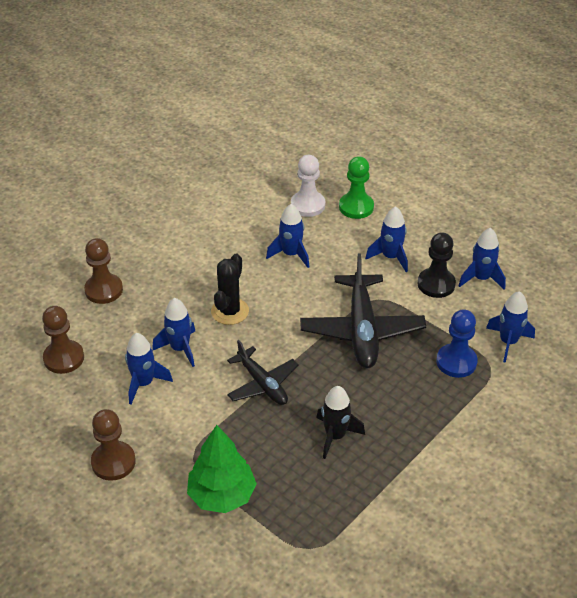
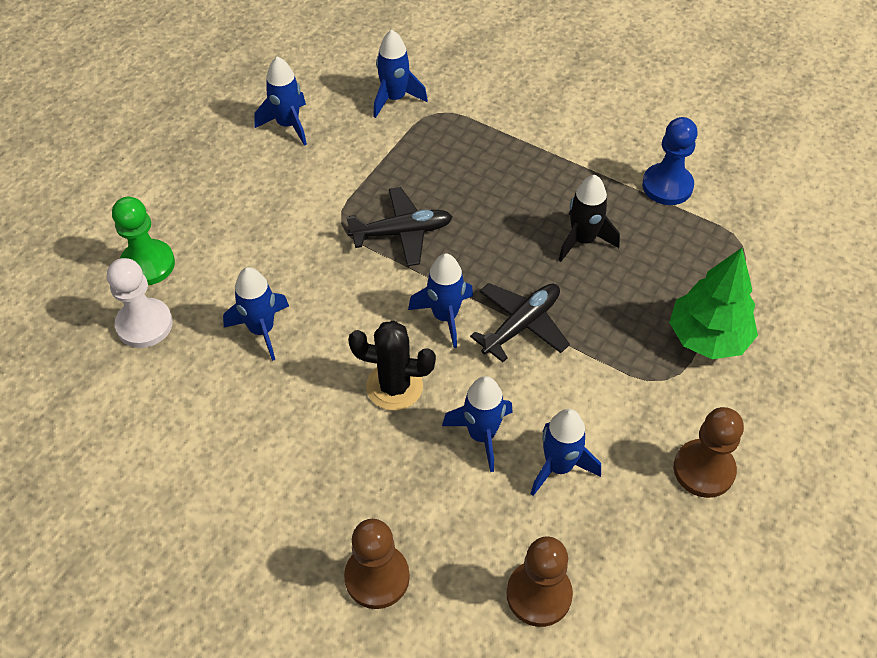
camera: 100 degrees left, 10 degrees up
black plane [300,254,426,369] -> black plane [346,187,452,266], size x0.61
blue rocket [365,206,408,272] -> blue rocket moved to [408,253,473,348]
black pawn [418,232,456,298] -> none
blue pawn [436,309,478,378] -> blue pawn moved to [642,117,698,205]

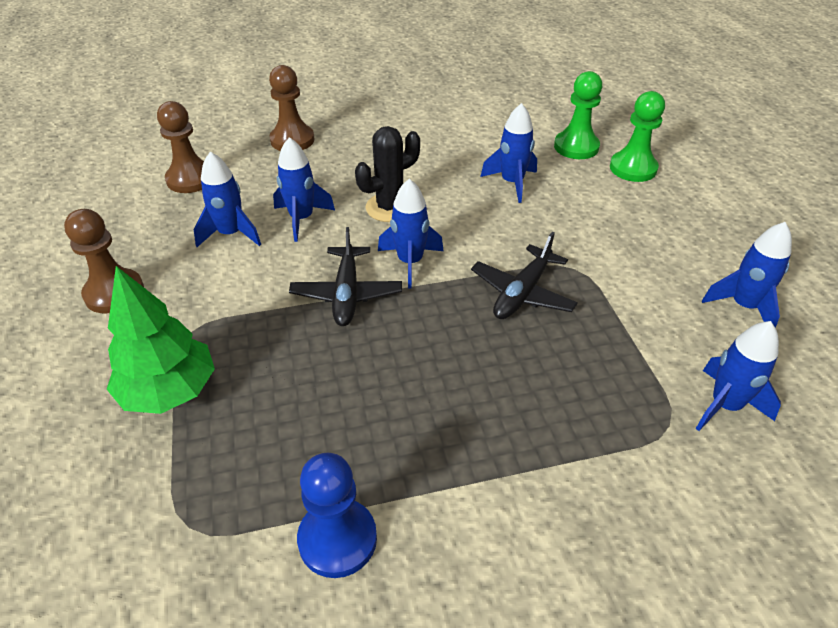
camera: 135 degrees right, 10 degrees down
white pawn [107,258,173,348] -> green pawn [554,71,602,159]
black rocket [559,175,620,262] -> none

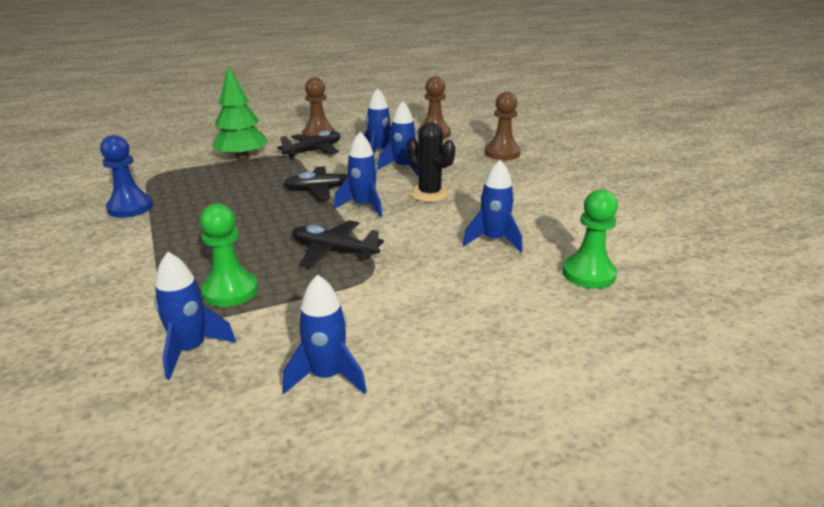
camera: 80 degrees right, 15 degrees down
green pawn [610,91,665,182] -> green pawn moved to [200,203,258,307]
none -> black plane [277,130,340,159]

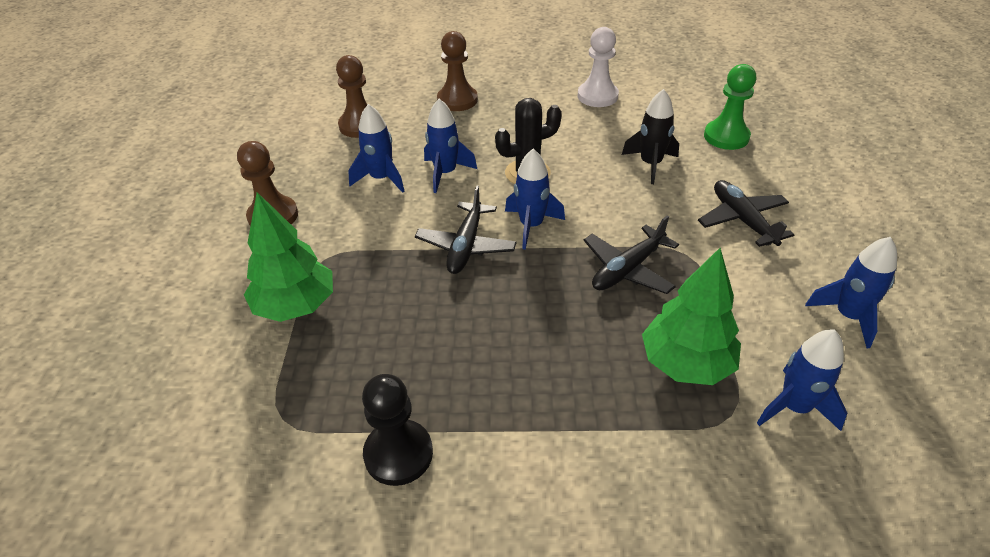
camera: 65 degrees left, 15 degrees up
blue pawn [100,135,153,218] -> black pawn [362,374,433,486]
green pawn [200,203,258,307] -> green tree [642,248,741,385]
black plane [277,130,340,159] -> black plane moved to [698,180,794,247]
blue rocket [463,160,522,252] -> black rocket [622,89,679,184]
none -> white pawn [577,27,619,107]

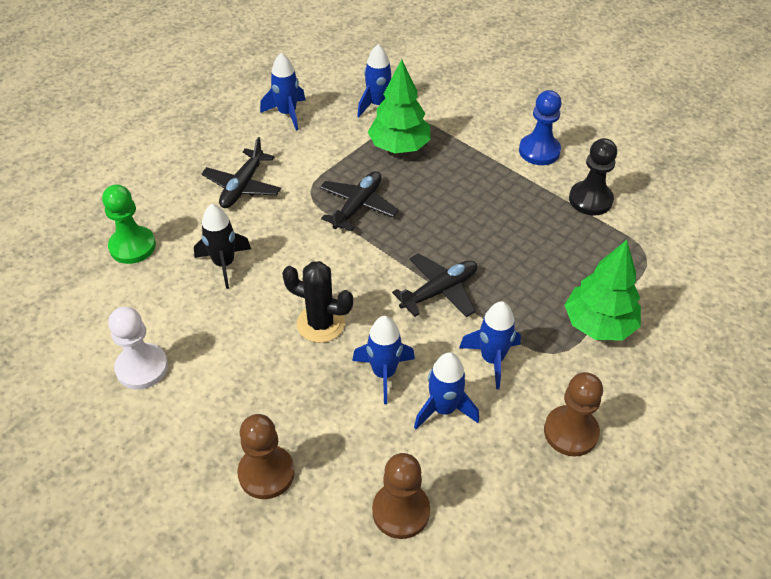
camera: 140 degrees left, 5 degrees up
blue rocket [505,149,565,250] -> blue rocket moved to [459,301,521,389]
black plane [584,216,679,294] -> black plane turned 60 degrees counterclockwise [320,171,399,232]
none -> blue pawn [519,90,562,165]

